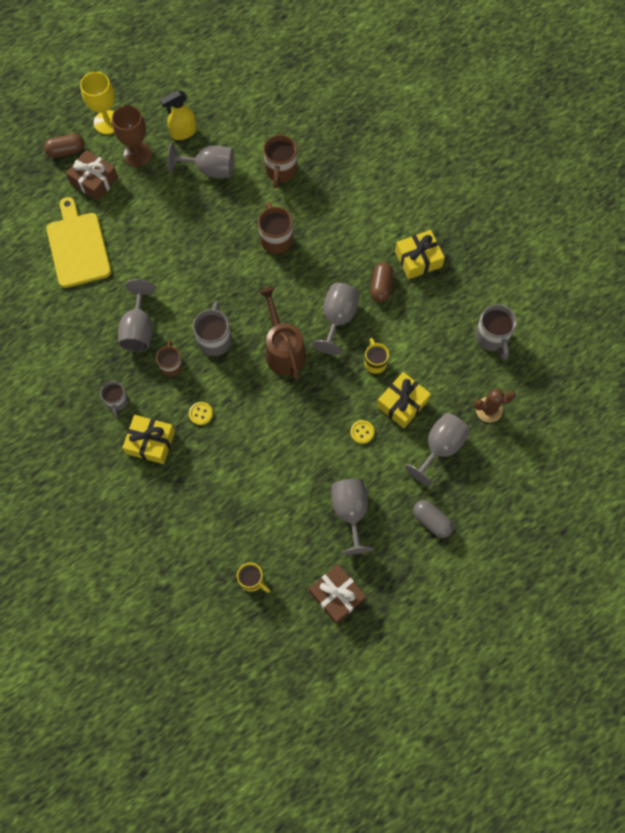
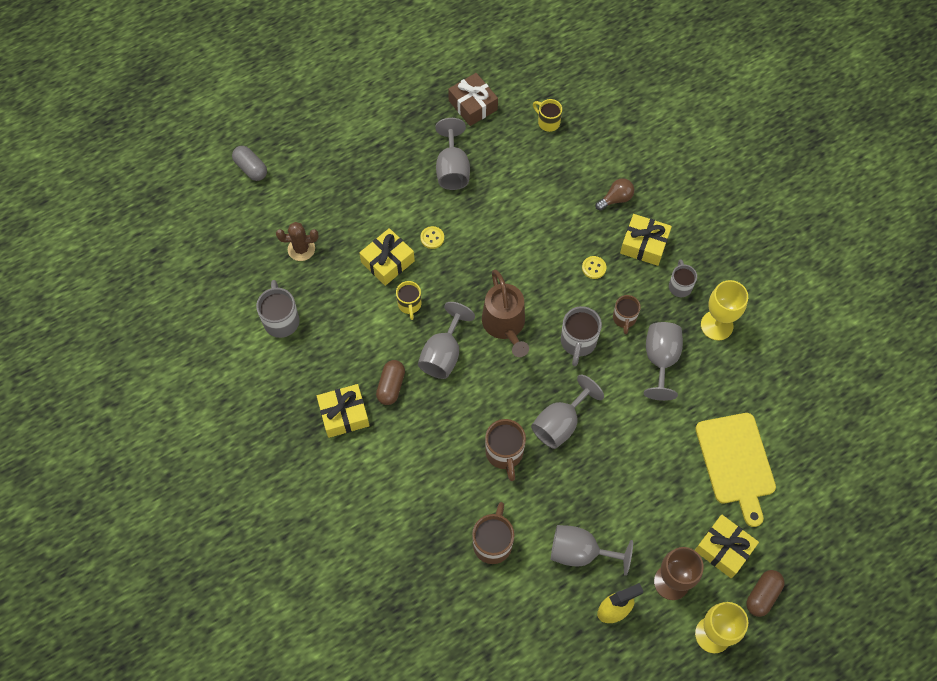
camera: 175 degrees left, 5 degrees down
brown capsule [44,134,85,158] -> brown capsule turned 45 degrees counterclockwise [746,570,785,617]
brown gift [66,150,118,201] -> yellow gift [695,514,759,578]
grey goblet [405,413,471,486] -> grey goblet moved to [531,375,604,449]
grey capsule [413,500,454,538] -> grey capsule moved to [232,146,267,181]
none -> brown light bulb [595,178,634,211]
none -> yellow goblet [701,280,748,340]

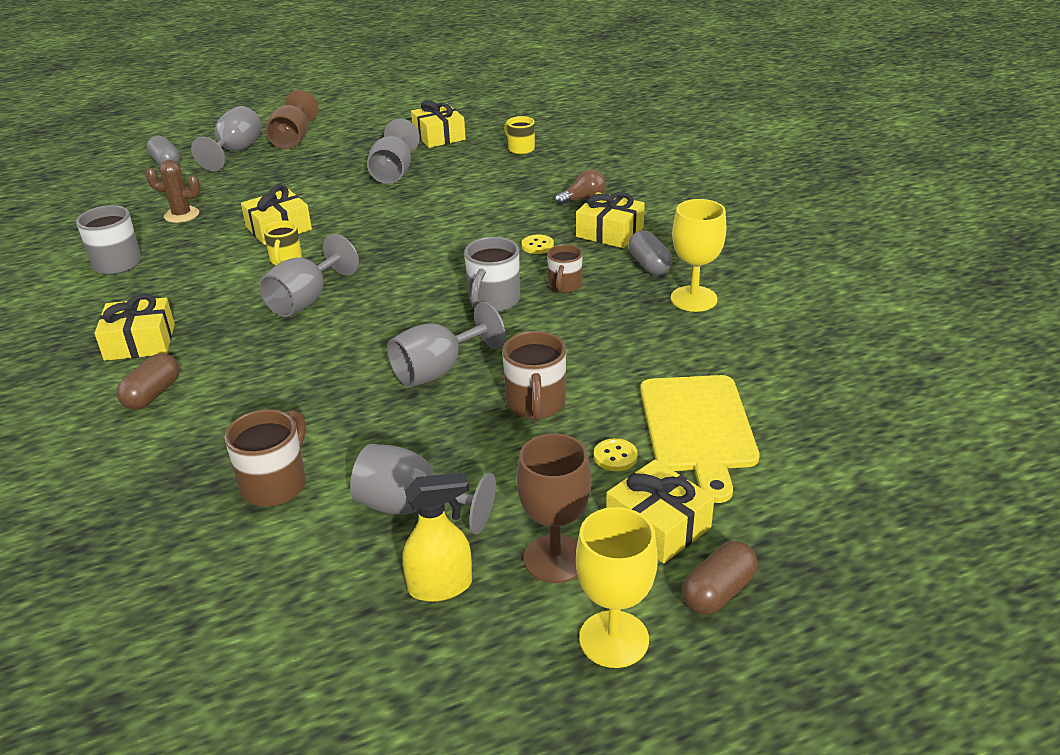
camera: 10 degrees right, 30 degrees down
brown capsule [376,360,405,405] -> brown capsule moved to [116,353,180,410]
yellow button [420,226,444,249] -> yellow button moved to [594,438,638,471]
brown gift [448,73,498,126] -> yellow gift [411,100,466,148]
brown watering can [482,269,529,357] -> none
brown mug [485,419,526,481] -> brown mug moved to [502,331,566,421]
grey goblet [644,322,683,401] -> grey goblet moved to [191,106,262,171]
grey mug [669,259,697,297] -> grey capsule [629,230,672,275]
none -> brown goblet [266,90,319,149]

